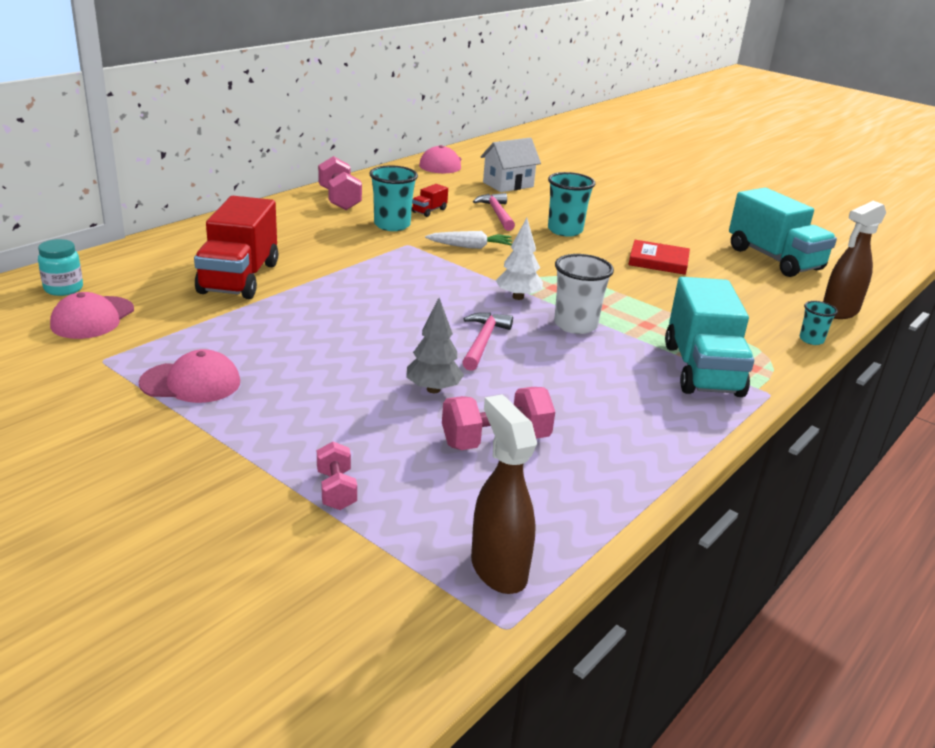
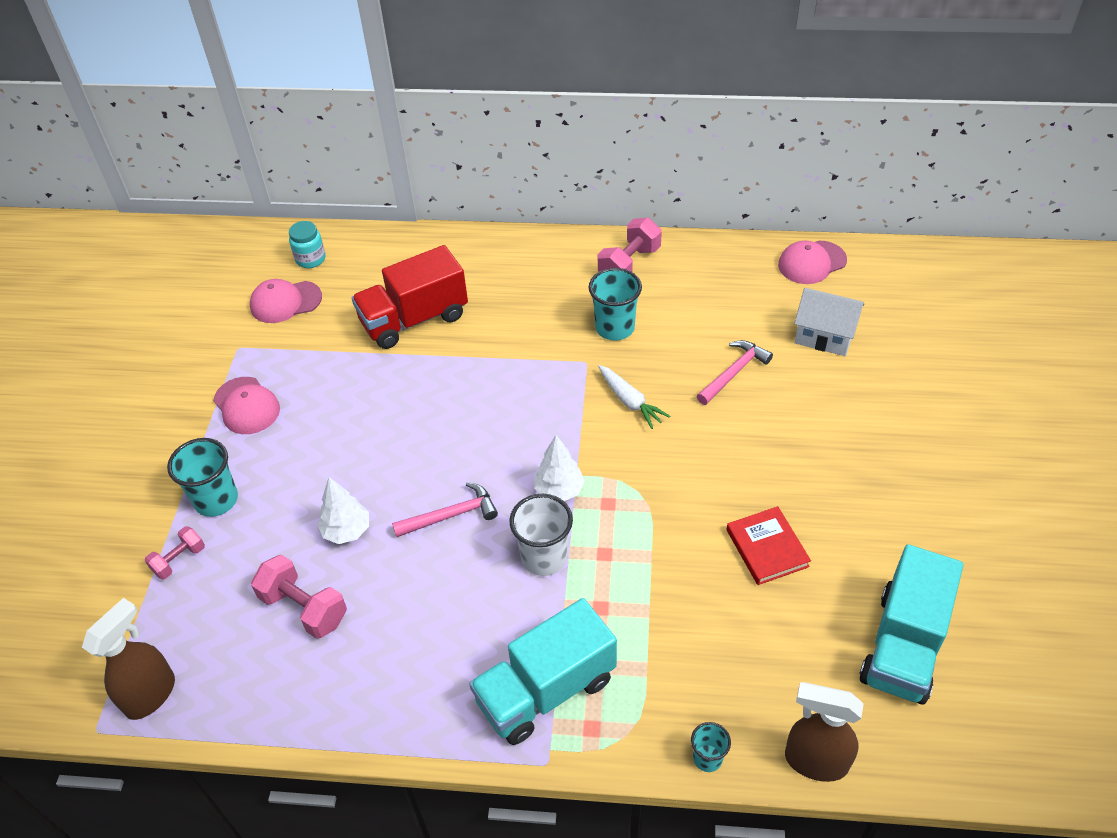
camera: 60 degrees right, 20 degrees up
grey tree [406,298,464,393] -> white tree [317,477,369,544]
red truck [412,184,448,217] -> none
turquoise cup [548,172,595,237] -> turquoise cup moved to [167,438,238,517]

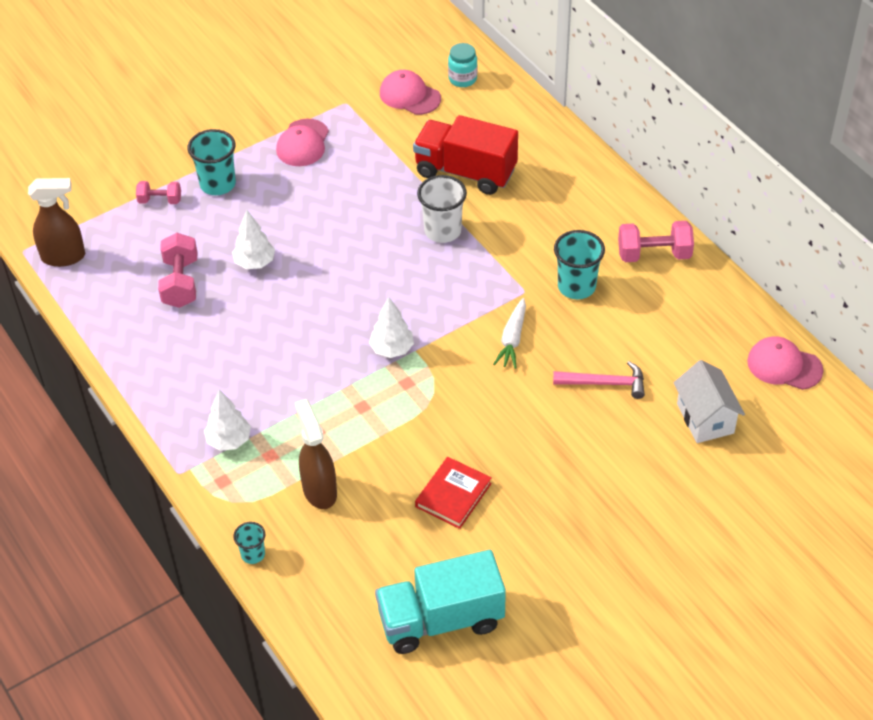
camera: 50 degrees right, 0 degrees up
pink hammer [392,482,498,537] -> none
turquoise truck [469,598,617,745] -> white tree [204,390,251,451]
white cup [509,494,573,576] -> white cup moved to [417,175,467,243]
brown spray bottle [785,682,864,782] -> brown spray bottle moved to [295,399,337,509]

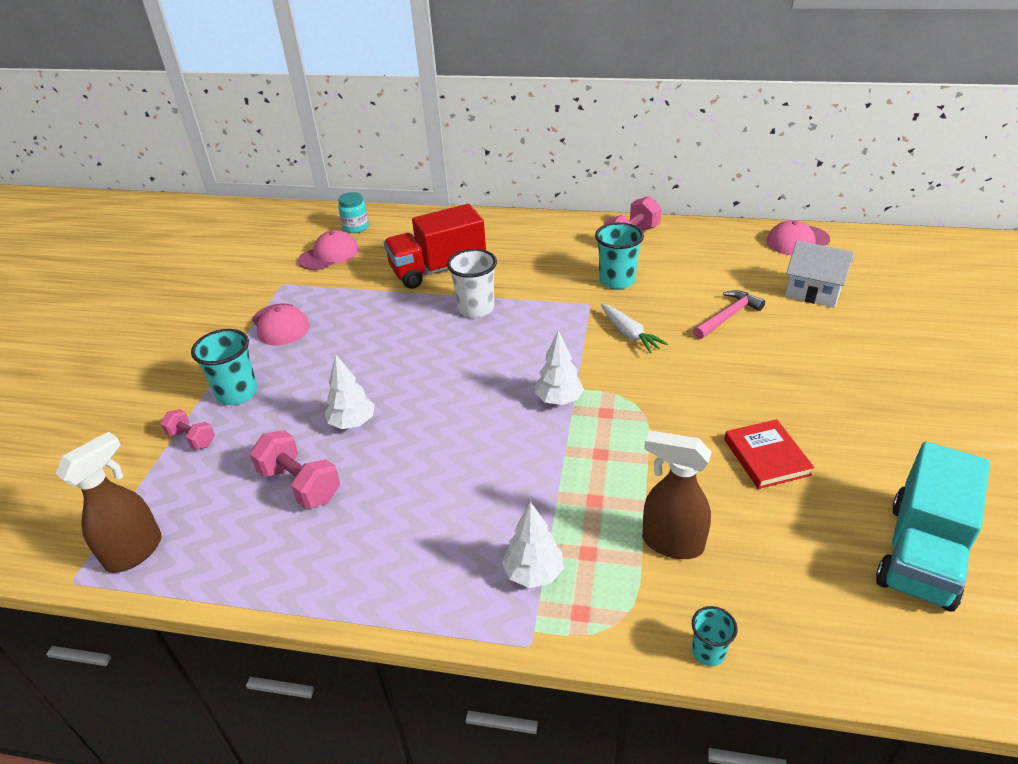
camera: 45 degrees left, 10 degrees down
pink dumbbell [136,181,181,204] -> pink dumbbell turned 75 degrees clockwise [160,409,215,450]
pink cap [380,70,441,115] -> pink cap turned 150 degrees clockwise [298,230,359,270]

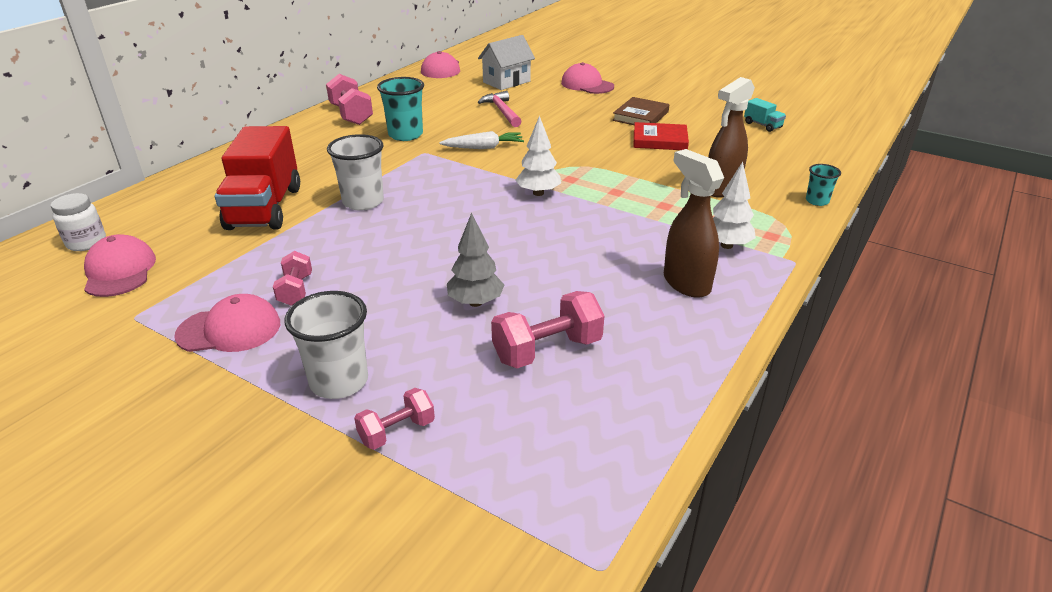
camera: 70 degrees left, 5 degrees down
brown spray bottle [55,432,162,573] -> brown spray bottle moved to [664,149,724,298]
turquoise cup [191,329,258,405] -> white cup [284,291,368,399]
white tree [324,355,375,429] -> grey tree [447,213,504,307]
turquoise jar [338,192,369,233] -> white jar [51,193,106,251]
turquoise truck [876,441,990,611] -> turquoise truck [744,98,786,132], size x0.41
none -> pink dumbbell [273,251,312,306]
none -> pink cap [561,62,614,94]
none -> brown book [612,97,669,125]

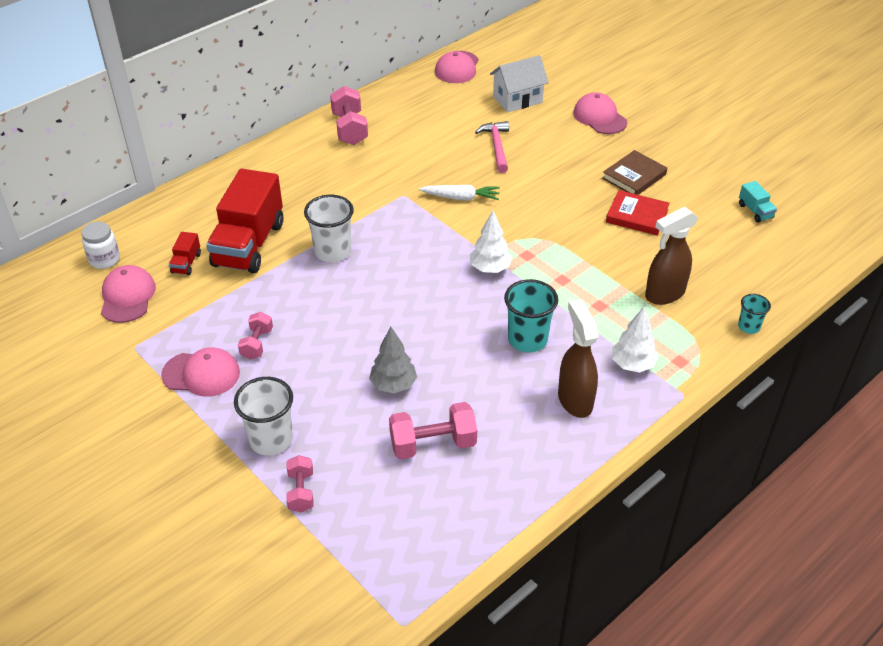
camera: 15 degrees right, 10 degrees up
pink dumbbell [354,388,435,450] -> pink dumbbell turned 75 degrees counterclockwise [286,455,313,512]
turquoise cup [377,77,424,141] -> turquoise cup moved to [504,279,558,352]
none -> red truck [169,232,201,275]

